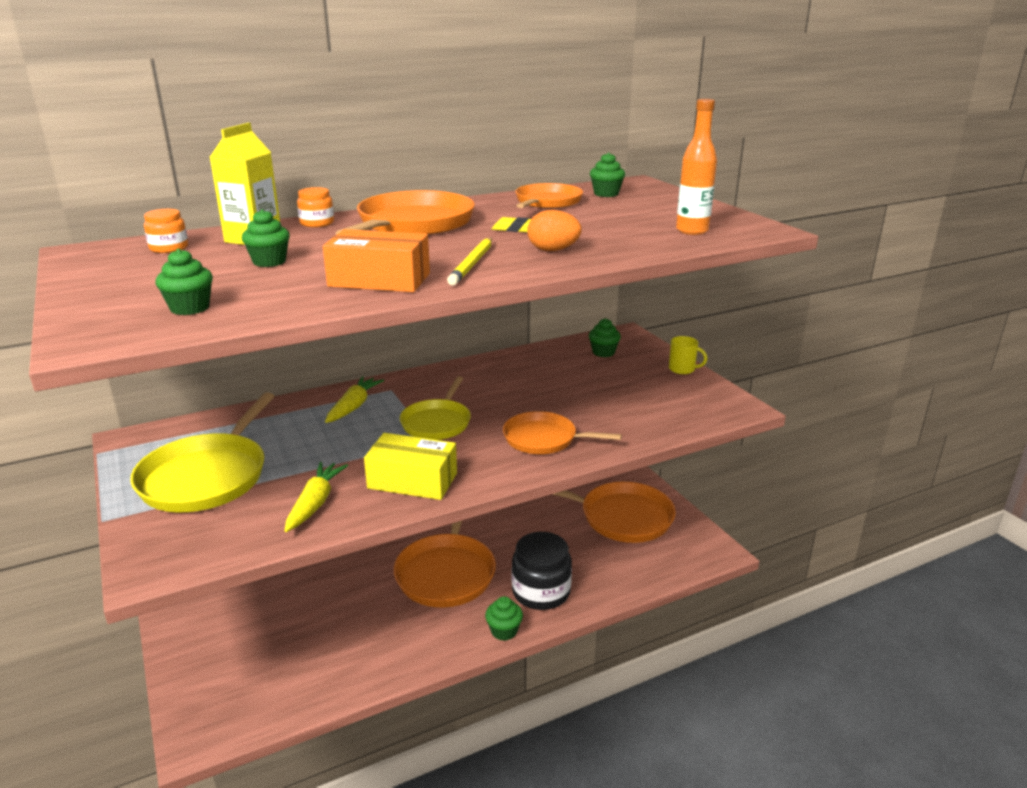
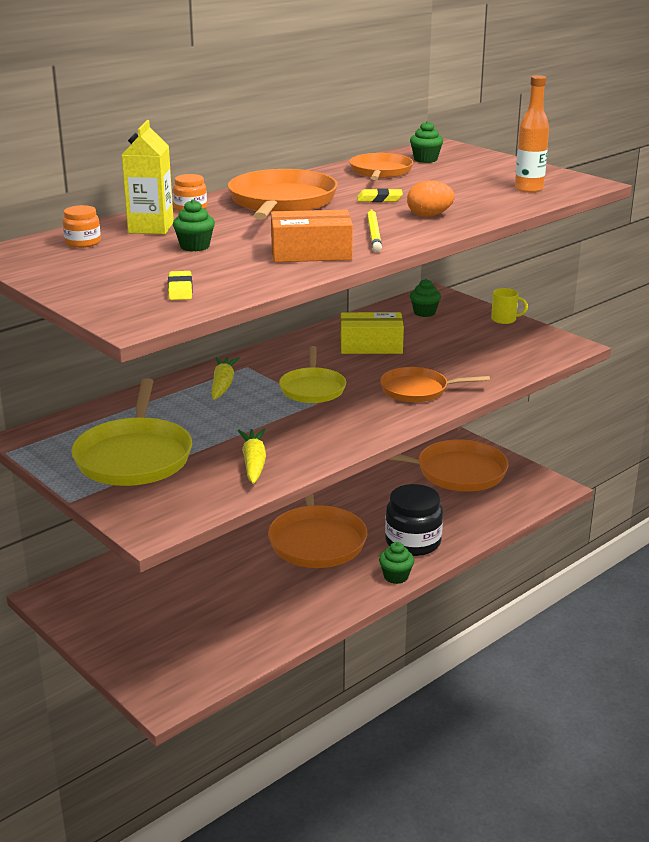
camera: 15 degrees left, 0 degrees up
green cupcake [155,249,213,315] -> yellow eraser [168,271,193,300]
yellow box [364,433,457,500] -> yellow box moved to [341,312,404,354]

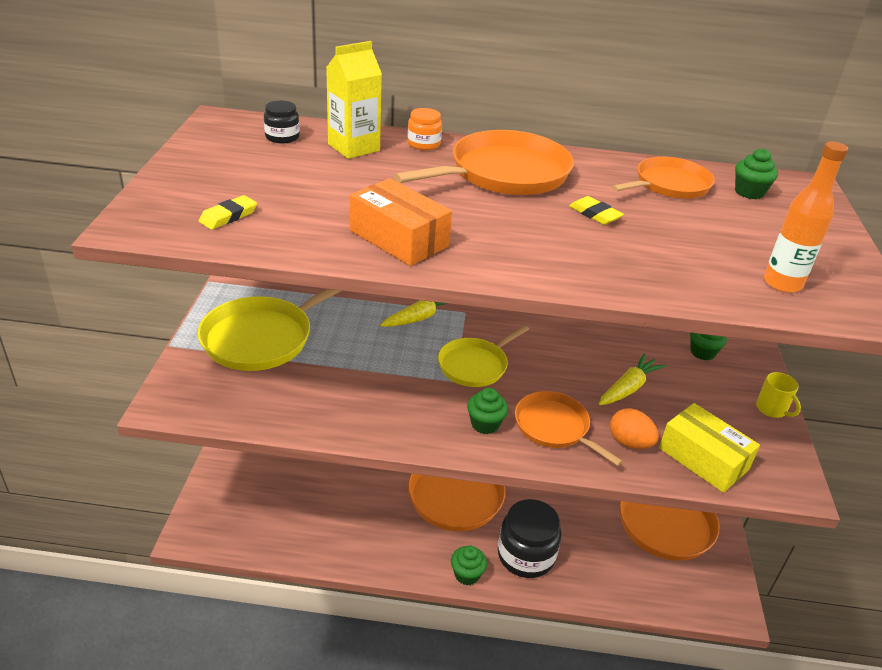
camera: 45 degrees right, 10 degrees up
orange jar [63,205,101,248] -> black jar [264,101,299,143]
green cupcake [173,199,215,252] -> green cupcake moved to [467,388,508,434]
yellow carrot [238,428,266,484] -> yellow carrot moved to [599,353,666,405]
yellow box [341,312,404,354] -> yellow box moved to [659,403,760,493]
yellow pencil [367,209,382,252] -> none
orange egg [407,180,455,217] -> orange egg moved to [610,408,659,449]

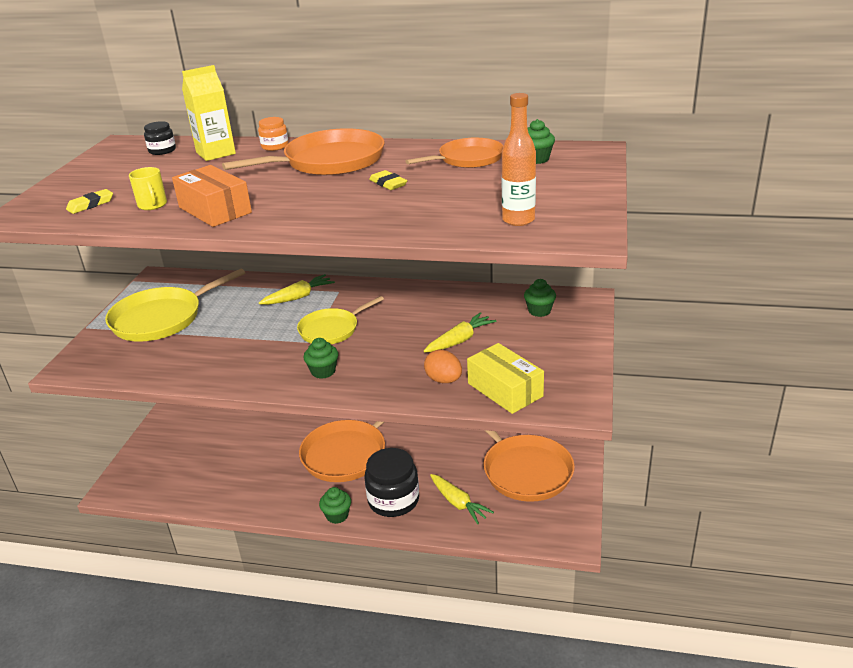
camera: 10 degrees right, 5 degrees down
orange pan [515,391,623,466] -> none
yellow mug [756,372,801,418] -> yellow mug moved to [129,167,167,210]
none -> yellow carrot [430,474,494,524]

